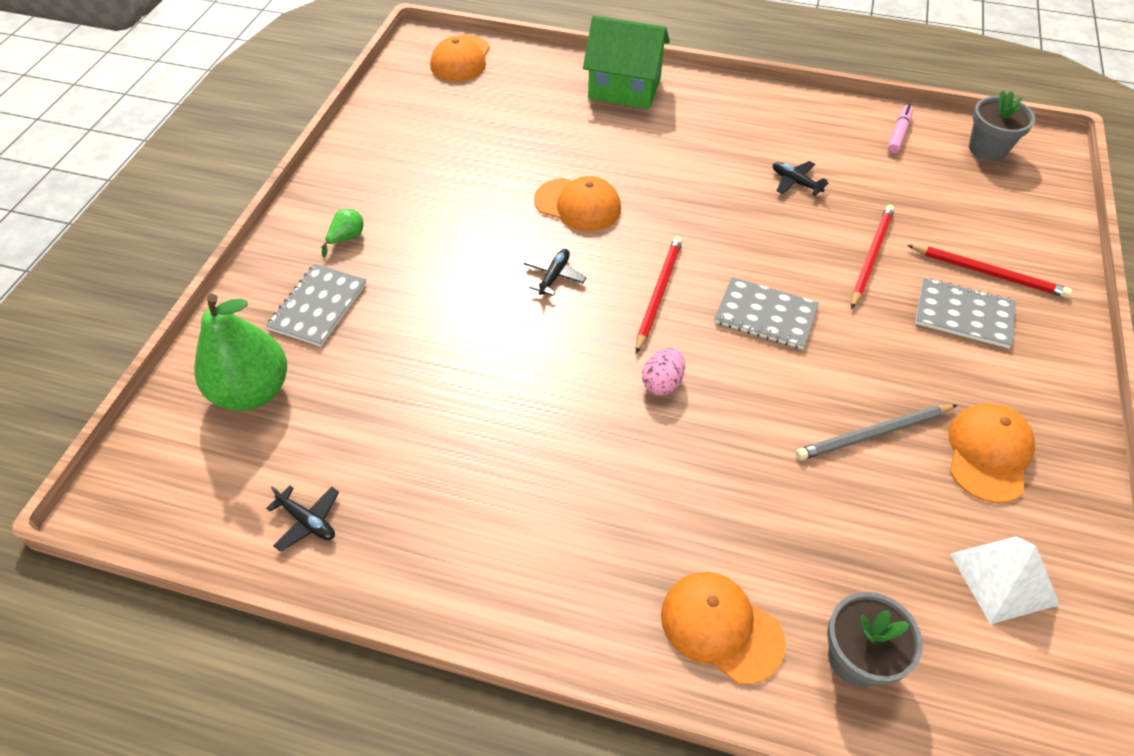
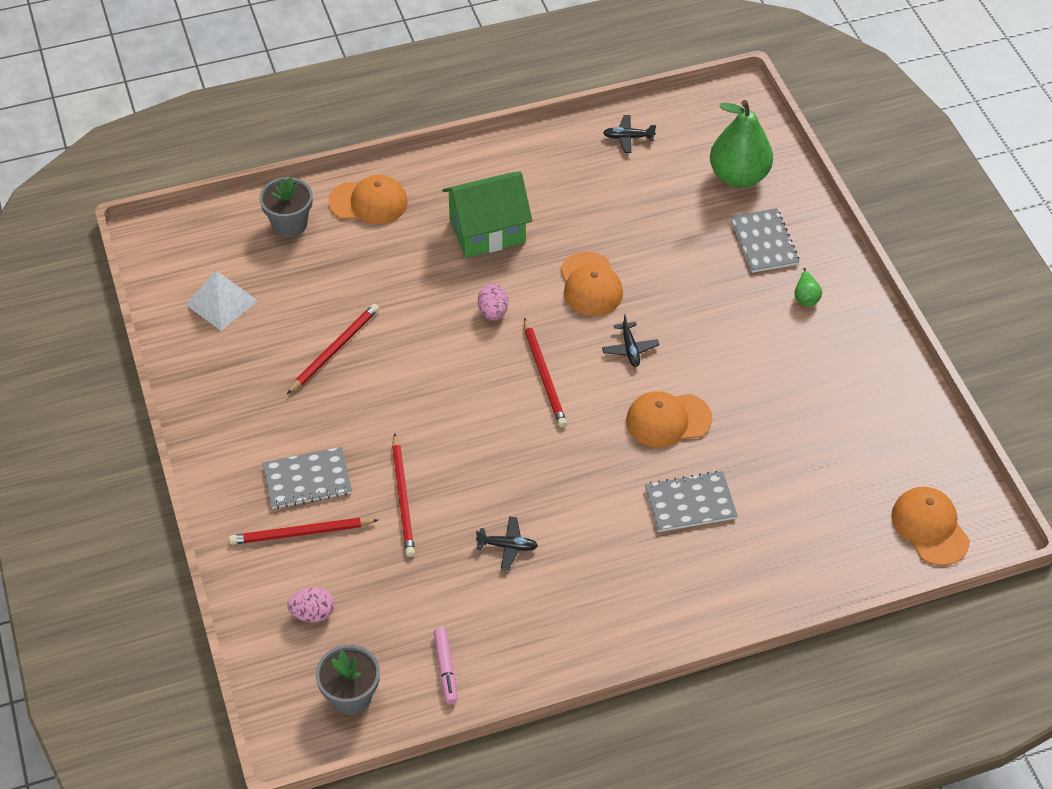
camera: 145 degrees right, 0 degrees up
green house [583,15,670,109] -> green house moved to [442,171,532,258]
grey notebook [714,277,819,349] -> grey notebook moved to [645,471,738,532]
grey pencil [796,405,957,460] -> red pencil [287,304,379,394]
orange cap [949,403,1035,503] -> orange cap moved to [560,252,623,316]
none -> pink egg [287,587,334,622]

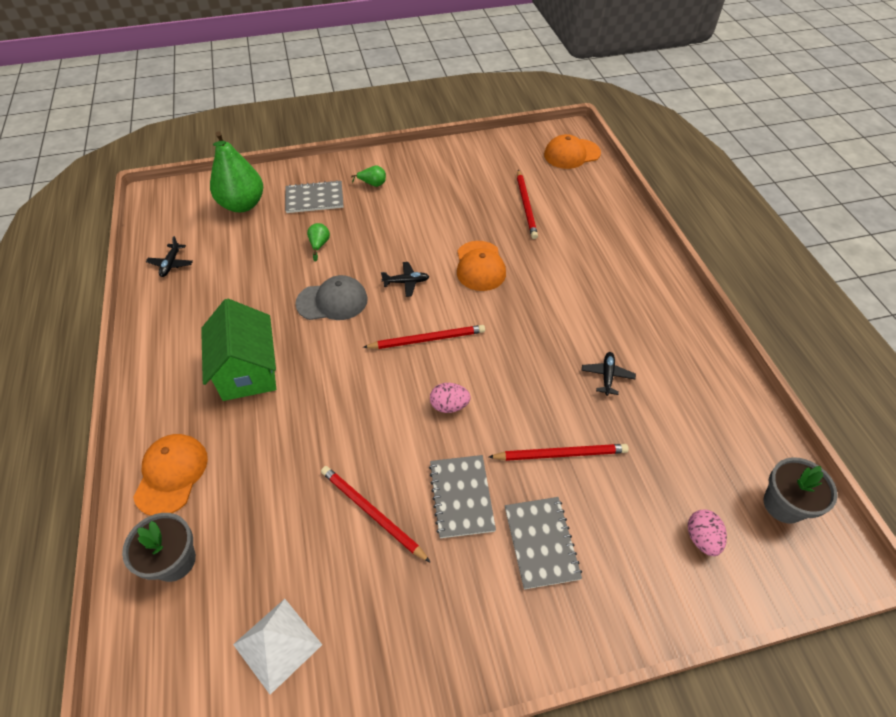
camera: 85 degrees left, 0 degrees up
red pencil [229,518,378,545] -> red pencil moved to [517,170,538,239]
pink marker [434,627,457,704] -> none
pink egg [478,284,508,320] -> pink egg moved to [430,383,471,413]
orange cap [560,252,623,316] -> grey cap [295,275,368,320]
grey notebook [645,471,738,532] -> grey notebook moved to [429,455,496,538]
none -> green pear [307,223,330,262]

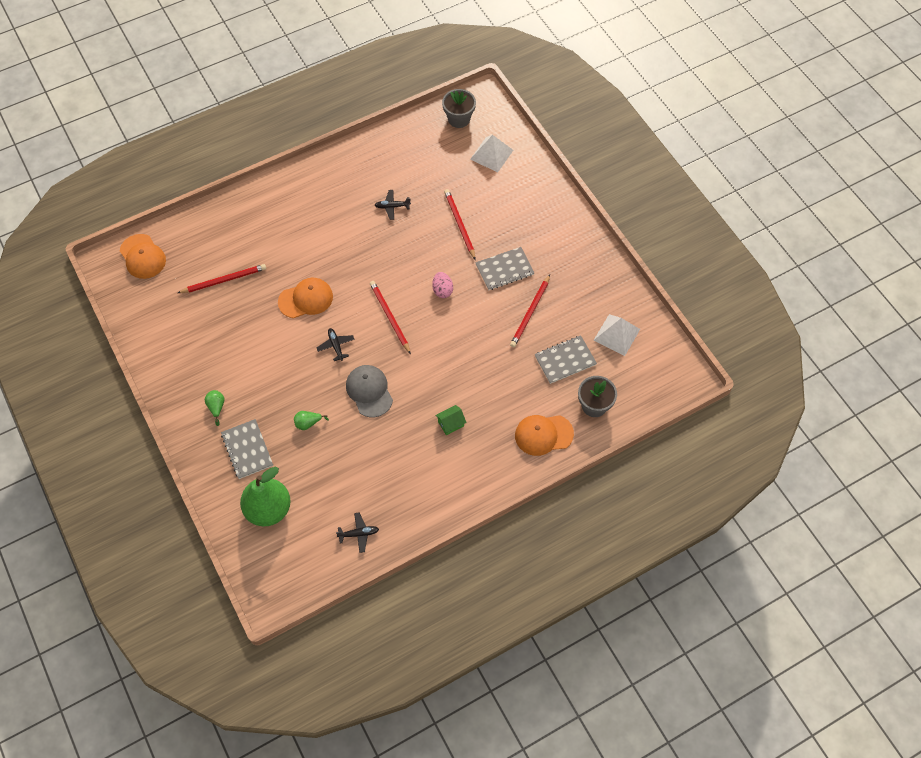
camera: 105 degrees left, 10 degrees up
green house [201,299,276,401] -> green house [435,405,467,435], size x0.44
grey notebook [505,497,582,589] -> grey notebook moved to [535,335,597,384]
pink egg [688,510,727,556] -> white pyramid [470,135,513,172]

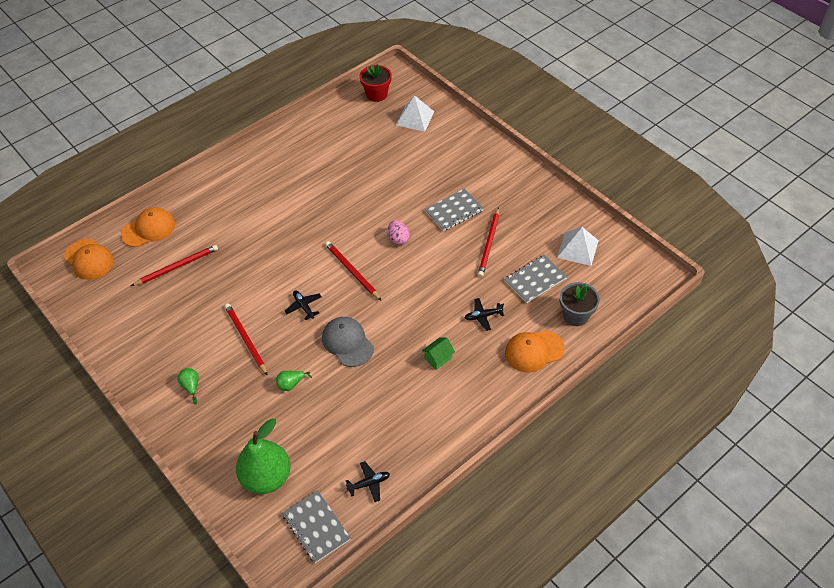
camera: 10 degrees left, 10 degrees down
grey notebook [221,419,273,479] -> grey notebook moved to [282,490,351,563]
orange cap [278,278,333,318] -> orange cap moved to [121,207,175,247]
black plane [375,190,411,220] -> black plane moved to [465,298,504,331]
grey flower pot [442,89,476,128] -> red flower pot [359,64,392,102]
red pencil [444,189,475,259] -> red pencil moved to [225,303,268,376]

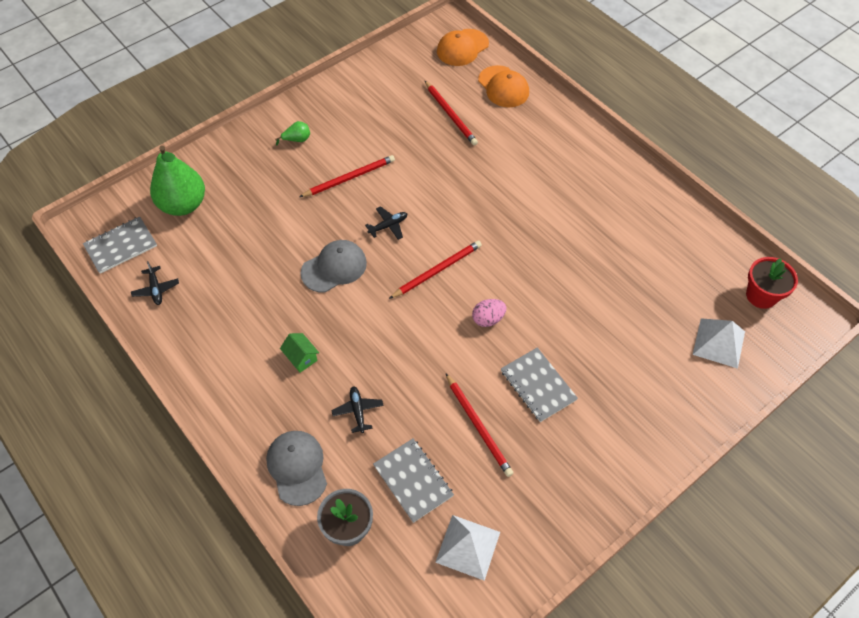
camera: 90 degrees right, 5 degrees up
green pear [276,371,312,391] -> none
red pencil [478,207,499,277] -> red pencil turned 135 degrees counterclockwise [446,373,513,477]
orange cap [505,330,565,373] -> grey cap [266,431,327,506]

